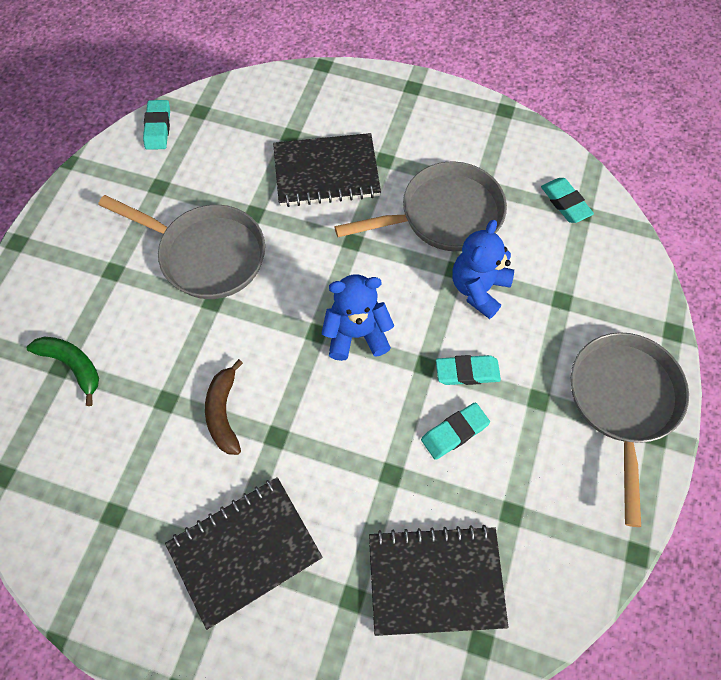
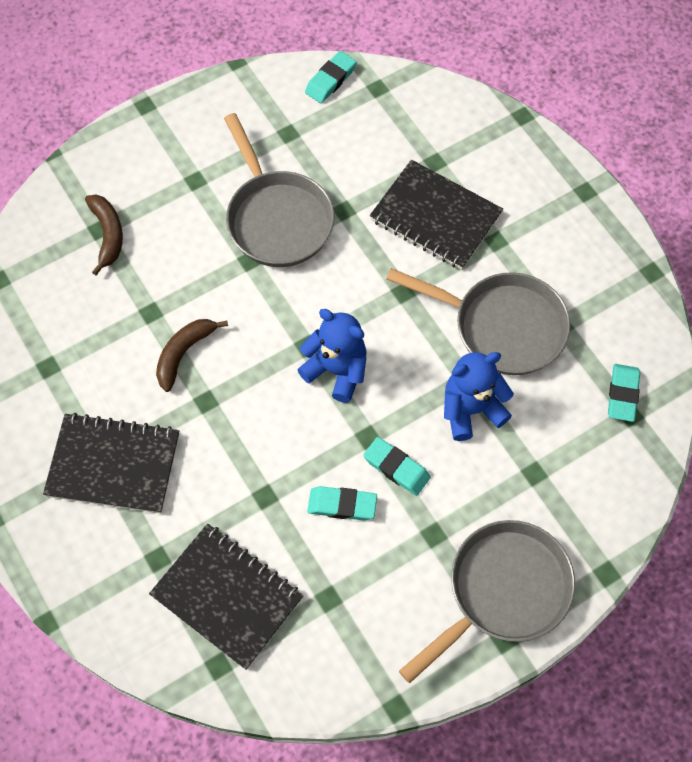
camera: 40 degrees right, 0 degrees up
green banana [27,337,99,406] -> brown banana [85,195,123,275]

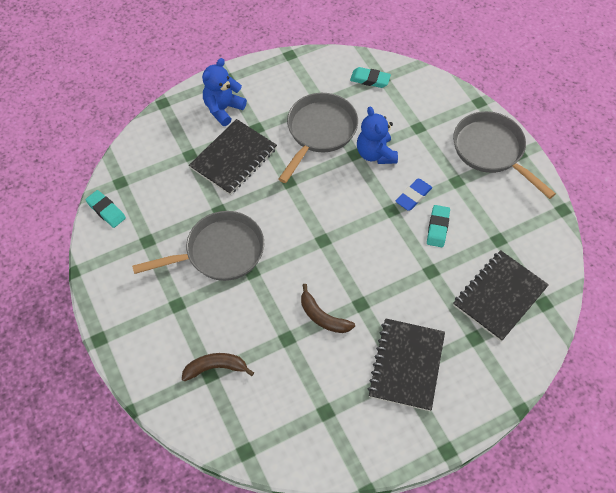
camera: 85 degrees left, 5 degrees down
blue teddy bear [297,309,367,403] -> blue teddy bear moved to [202,58,247,126]
turquoise eraser [363,437,431,496] -> blue eraser [395,179,432,211]

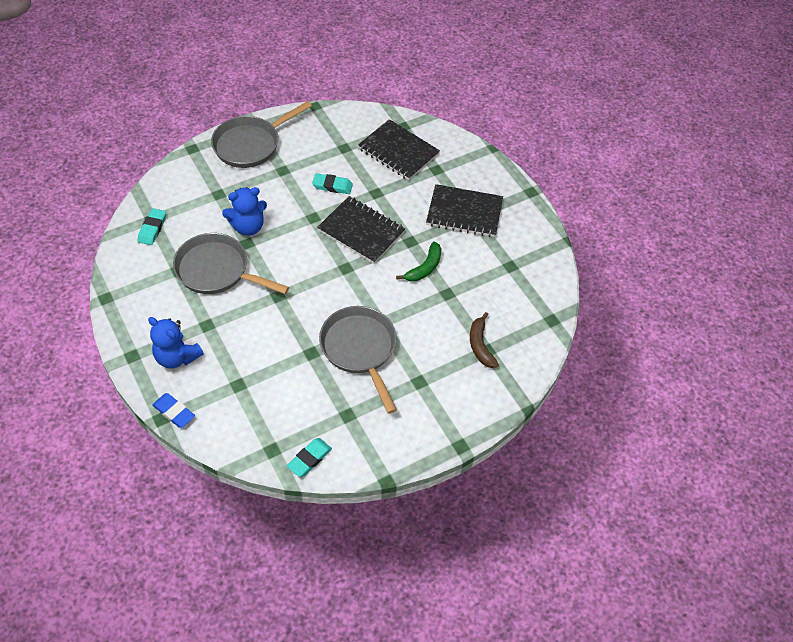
camera: 95 degrees left, 5 degrees down
black notebook [189,119,277,195] -> black notebook moved to [317,196,405,264]
brown banana [301,284,355,333] -> green banana [396,241,441,282]
blue eraser [395,179,432,211] -> blue eraser moved to [152,393,195,428]

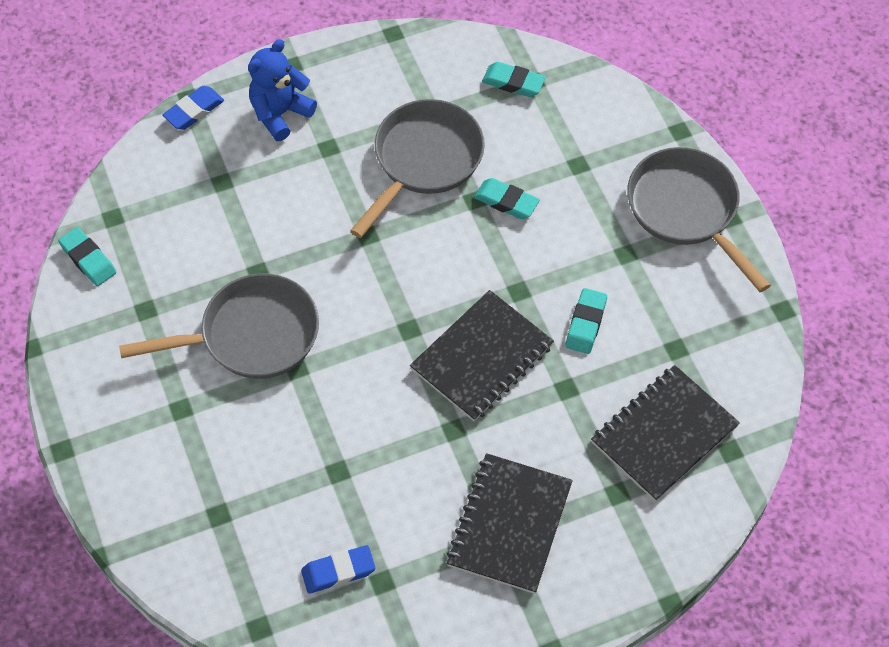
camera: 100 degrees right, 5 degrees up
blue teddy bear [222,187,267,236] -> turquoise eraser [474,178,540,219]
green banana [396,241,441,282] -> none
brown banana [470,312,499,368] -> none
none -> blue eraser [301,545,376,594]

